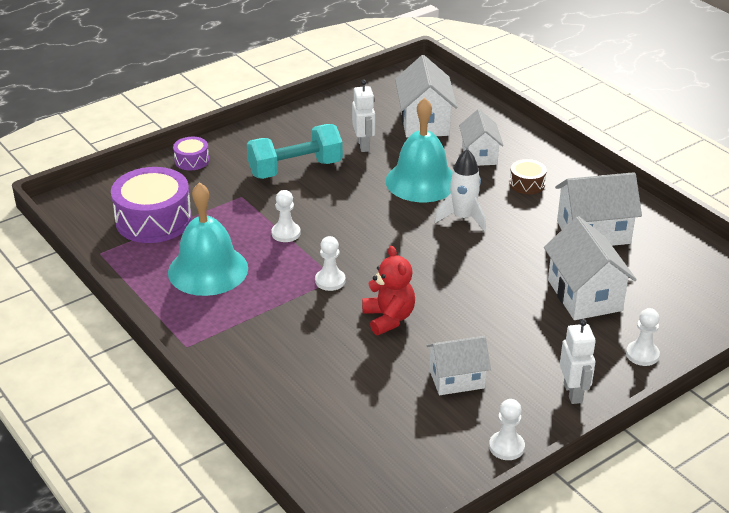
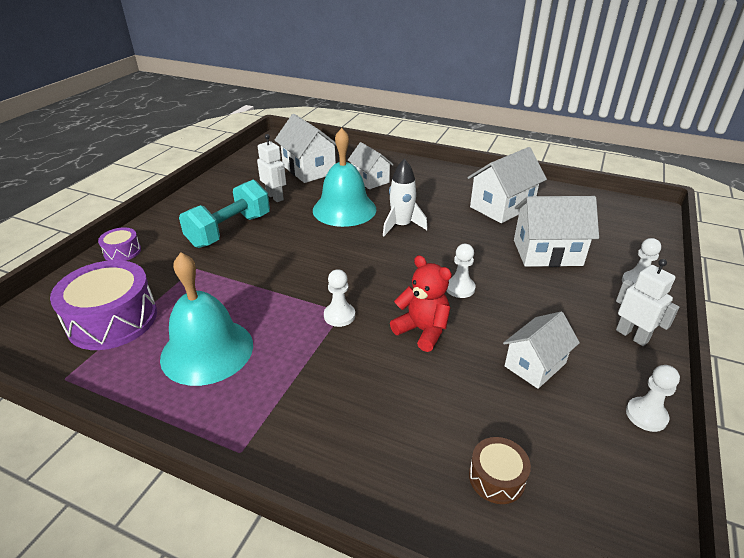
camera: 30 degrees left, 0 degrees up
white pawn [272,190,301,242] -> white pawn moved to [447,244,476,298]
brown drum [509,159,547,194] -> brown drum moved to [469,437,531,504]
white house [544,216,637,320] -> white house turned 45 degrees counterclockwise [514,196,599,267]

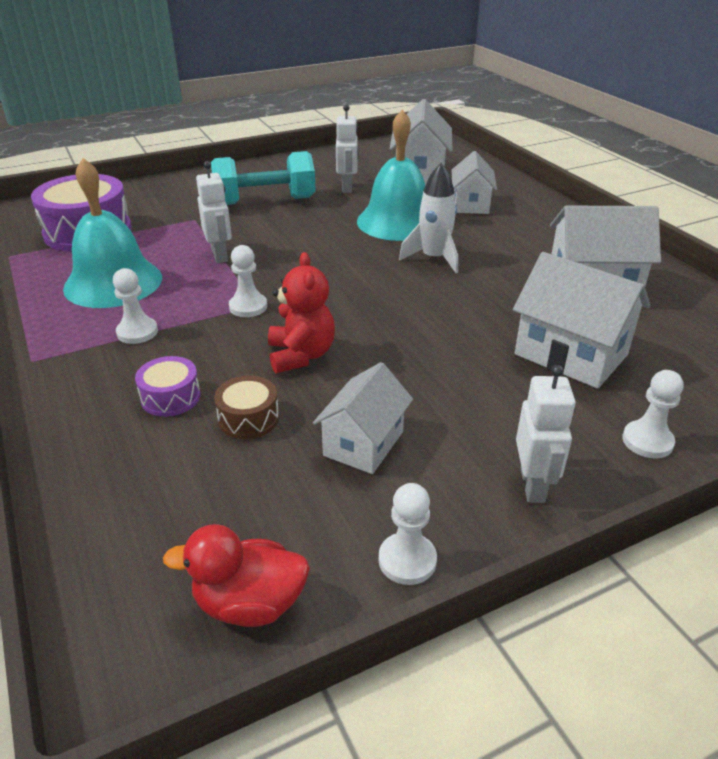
camera: 40 degrees right, 0 degrees up
purple drum [98,227,141,261] -> purple drum moved to [135,356,201,417]
white pawn [447,244,476,298] -> white pawn moved to [113,268,158,344]
brown drum [469,437,531,504] -> brown drum moved to [214,375,279,439]
white house [503,311,580,389] -> white house turned 60 degrees counterclockwise [313,362,413,474]
none -> red duck [163,524,310,627]
none -> white robot [196,161,232,263]

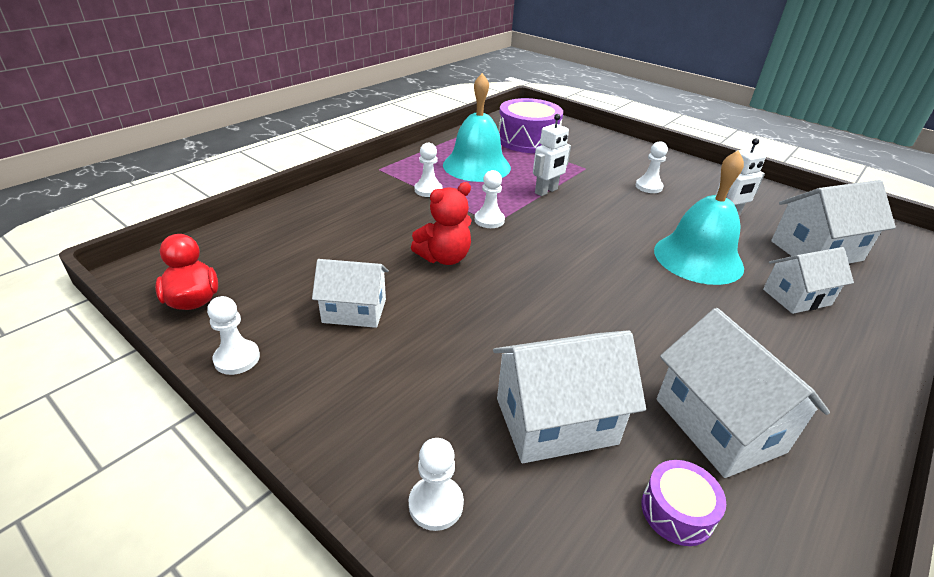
camera: 65 degrees right, 0 degrees up
purple drum [135,356,201,417] -> purple drum moved to [641,460,726,546]
turquoise dumbbell [211,151,316,205] -> white pawn [636,141,668,193]
brown drum [214,375,279,439] -> none
white rocket [399,163,458,273] -> none
white house [513,252,650,389] -> white house turned 60 degrees clockwise [493,330,646,463]
white robot [516,365,576,503] -> none

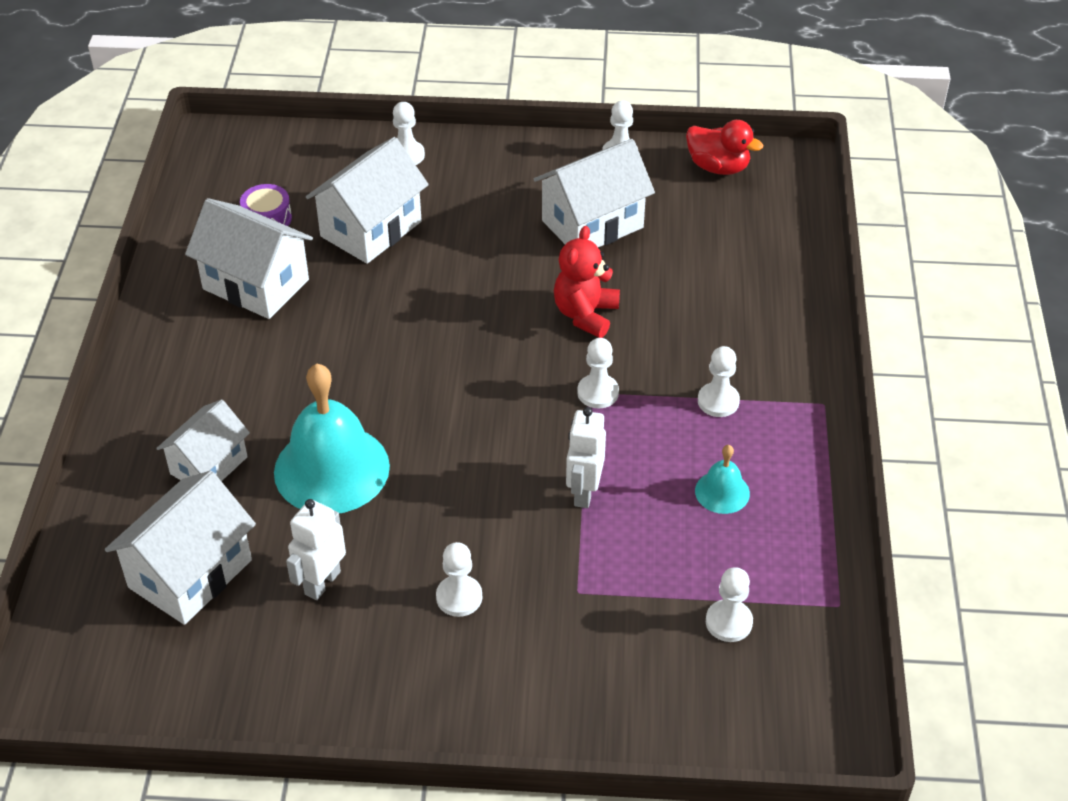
camera: 145 degrees right, 10 degrees up
white house [312,259,389,328] -> white house [534,139,655,247], size x1.51
turquoise bell [443,73,511,182] -> turquoise bell [695,445,750,514], size x0.47
purple drum [498,98,563,153] -> white pawn [706,567,753,642]

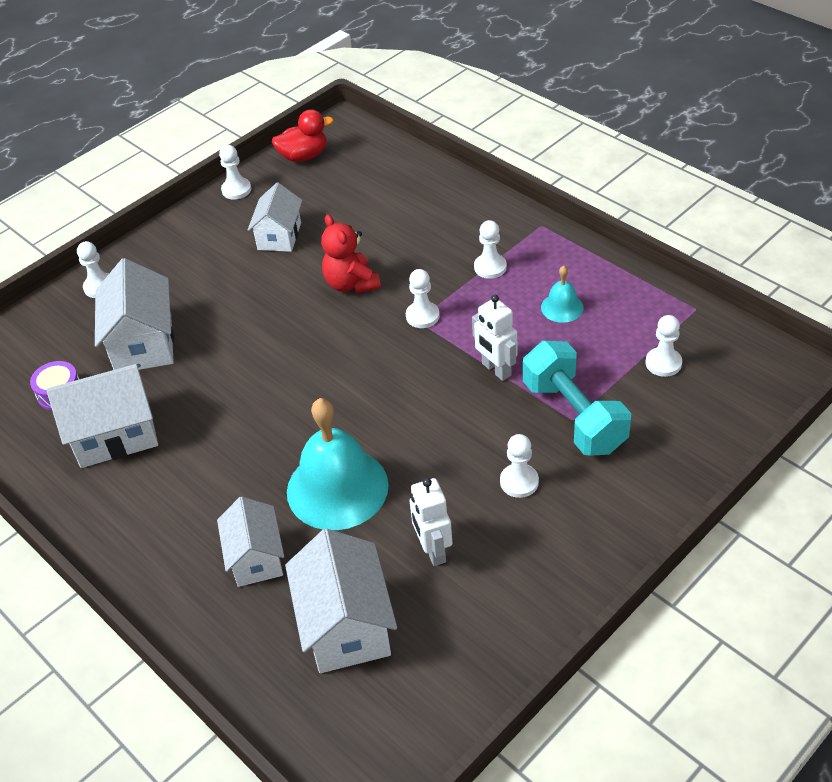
camera: 45 degrees left, 0 degrees up
white house [534,139,655,247] -> white house [248,183,302,252], size x0.66
none -> turquoise dumbbell [523,341,631,456]

